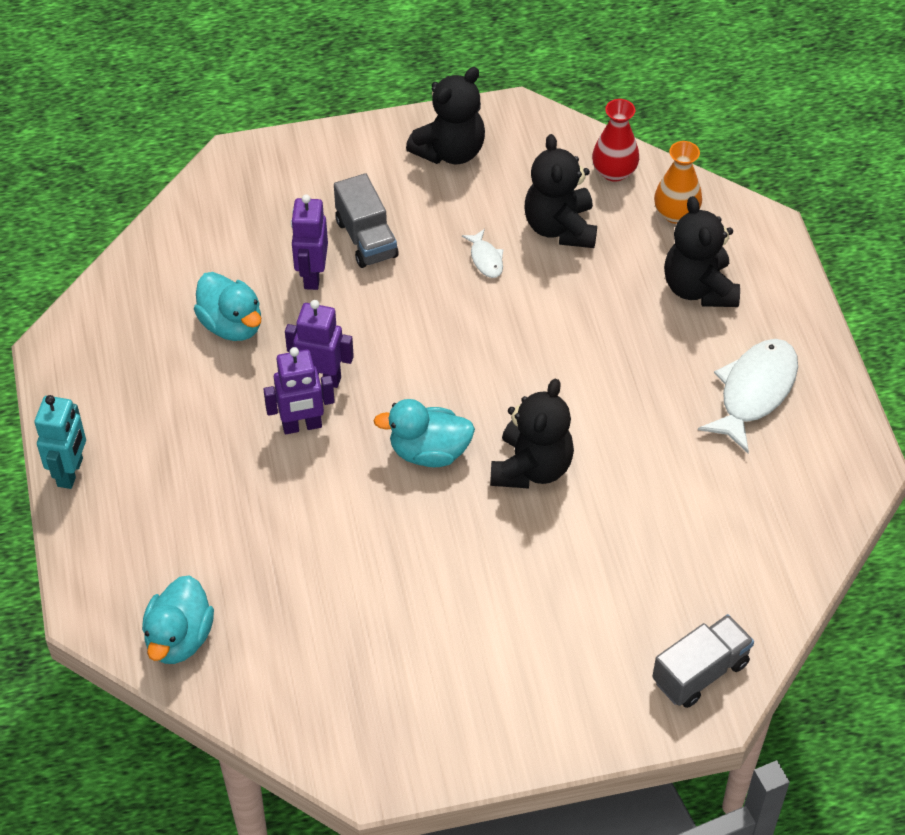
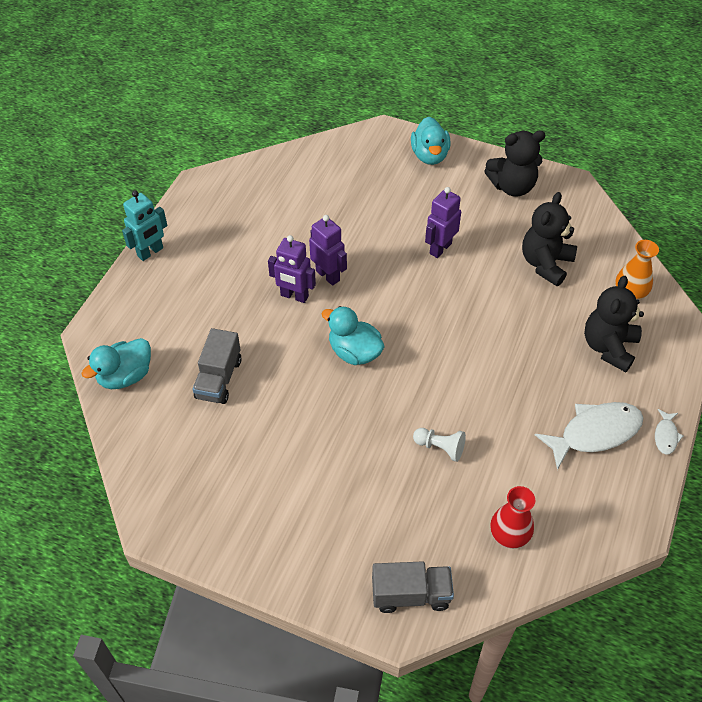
camera: 35 degrees right, 0 degrees up
turquoise duck [194,272,261,341] -> turquoise duck moved to [411,117,451,165]
purple robot [291,195,328,290] -> purple robot moved to [425,187,461,258]
grey truck [334,173,398,268] -> grey truck moved to [192,328,241,404]
white fish [462,229,504,278] -> white fish moved to [655,409,683,455]
black teddy bear [490,379,574,488] -> none
red vase [592,99,639,182] -> red vase moved to [490,486,535,549]
none -> white pawn [413,428,466,462]

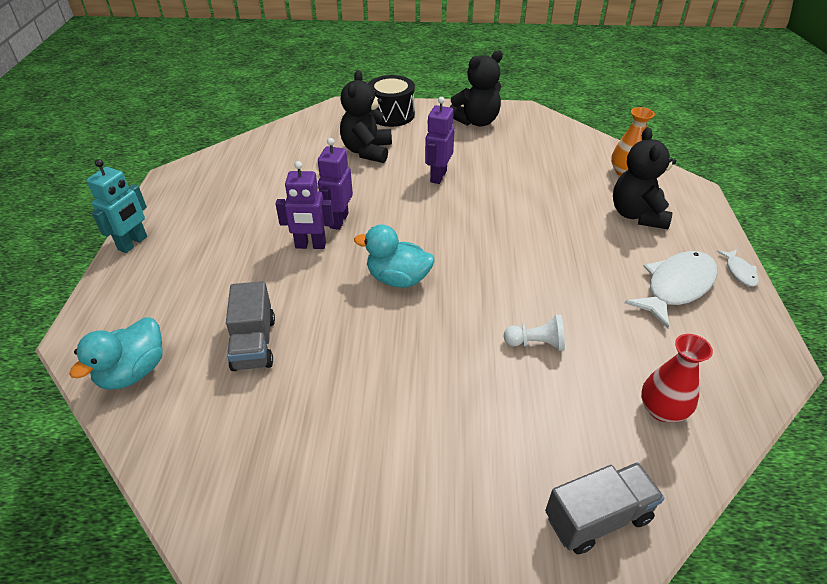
camera: 20 degrees left, 10 degrees down
purple robot [309,215,347,286] -> purple robot turned 105 degrees counterclockwise [318,138,353,230]
turquoise duck [411,117,451,165] -> black drum [368,75,415,127]
black teddy bear [522,192,577,286] -> black teddy bear moved to [340,70,392,163]

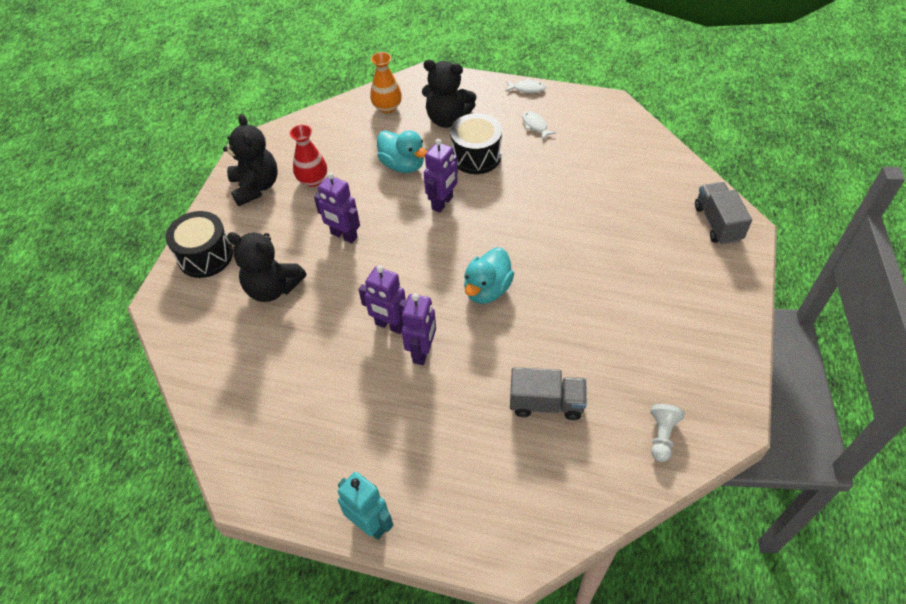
camera: 75 degrees left, 10 degrees up
turquoise duck [69,318,163,390] -> turquoise duck moved to [377,130,427,173]
white pawn [503,315,565,351] -> white pawn moved to [650,404,684,462]
white fish [625,251,718,328] -> white fish [522,111,556,140], size x0.47
red vase [641,334,713,423] -> red vase moved to [290,125,327,187]
none -> purple robot [424,139,458,213]
none -> black drum [450,113,502,174]

